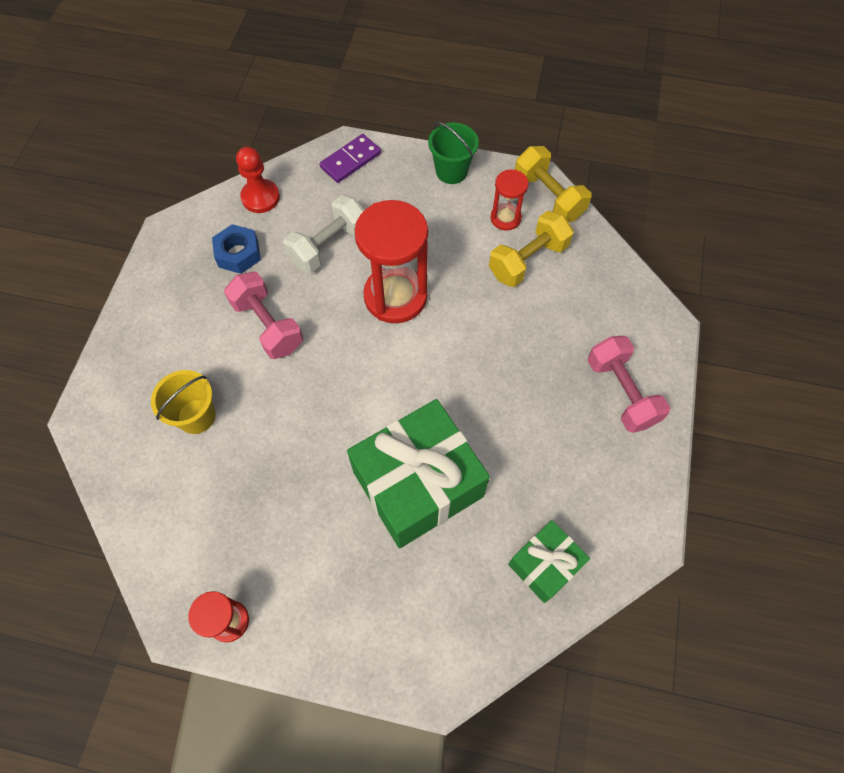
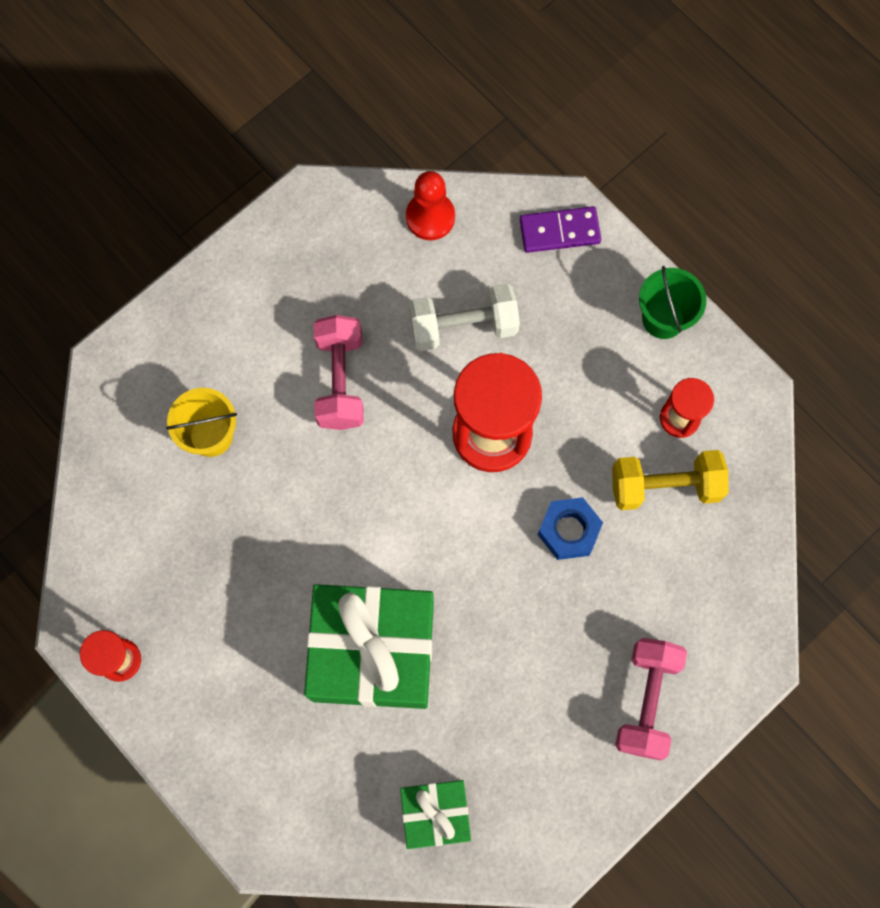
camera: 35 degrees right, 10 degrees up
blue nut [212,224,261,274] -> blue nut moved to [538,497,603,560]
yellow dumbbell [515,146,591,222] -> none

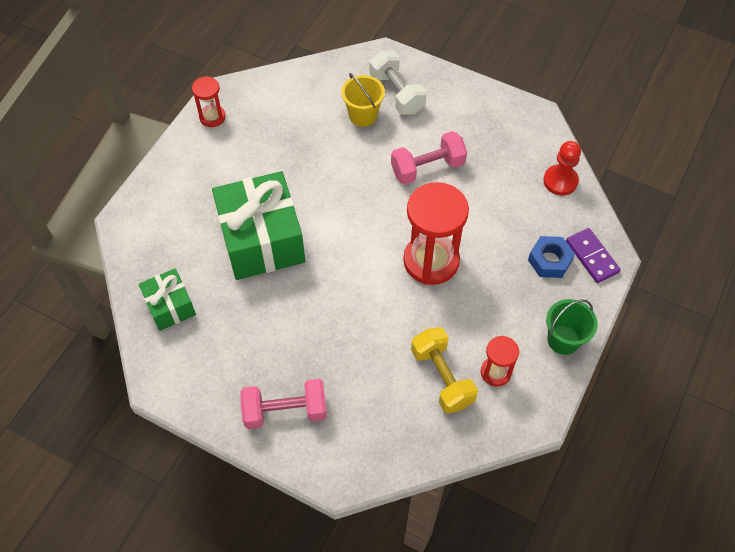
camera: 70 degrees right, 15 degrees down
white dumbbell [409,284,520,351] -> white dumbbell moved to [369,50,427,115]
blue nut [538,497,603,560] -> blue nut moved to [528,236,575,278]

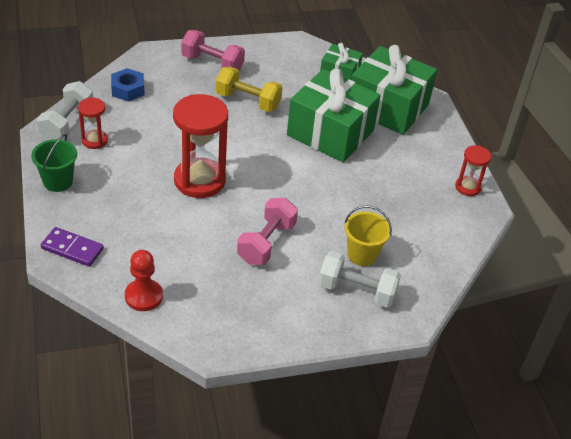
camera: 135 degrees right, 15 degrees down
pink dumbbell [240,379,327,429] -> pink dumbbell turned 75 degrees clockwise [181,30,245,71]
yellow dumbbell [411,327,478,414] -> yellow dumbbell moved to [216,67,283,112]
blue nut [528,236,575,278] -> blue nut moved to [111,68,145,102]
none -> white dumbbell [37,81,93,140]
none -> green gift [351,45,437,135]

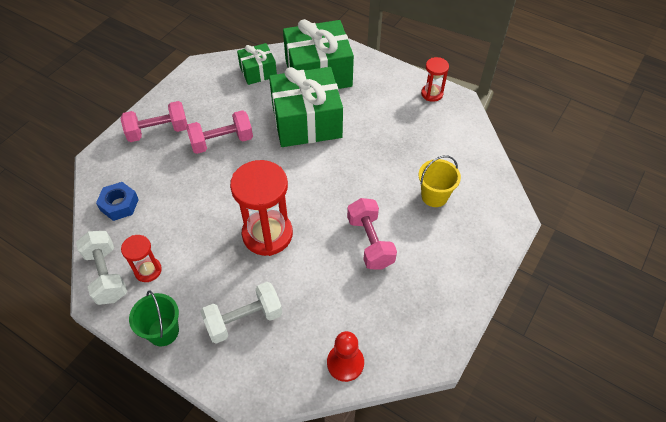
camera: 40 degrees left, 10 degrees up
purple domino [41,227,104,267] -> none
yellow dumbbell [216,67,283,112] -> pink dumbbell [186,110,253,154]
white dumbbell [318,251,401,308] -> white dumbbell moved to [201,282,283,344]

